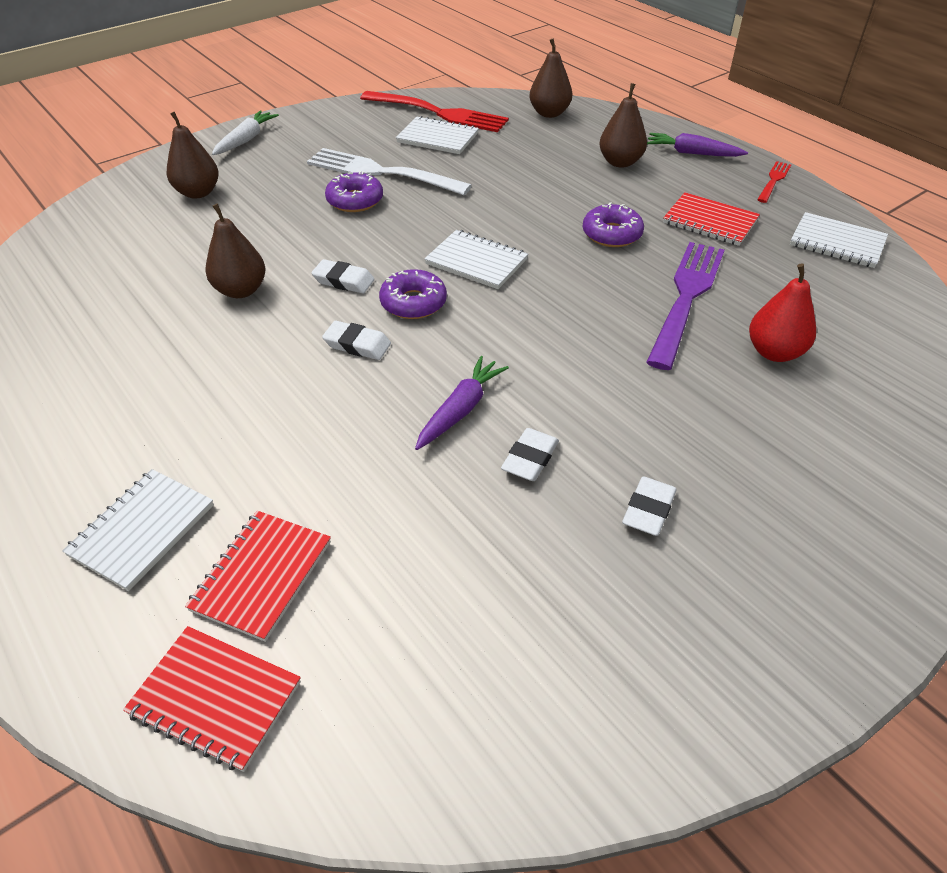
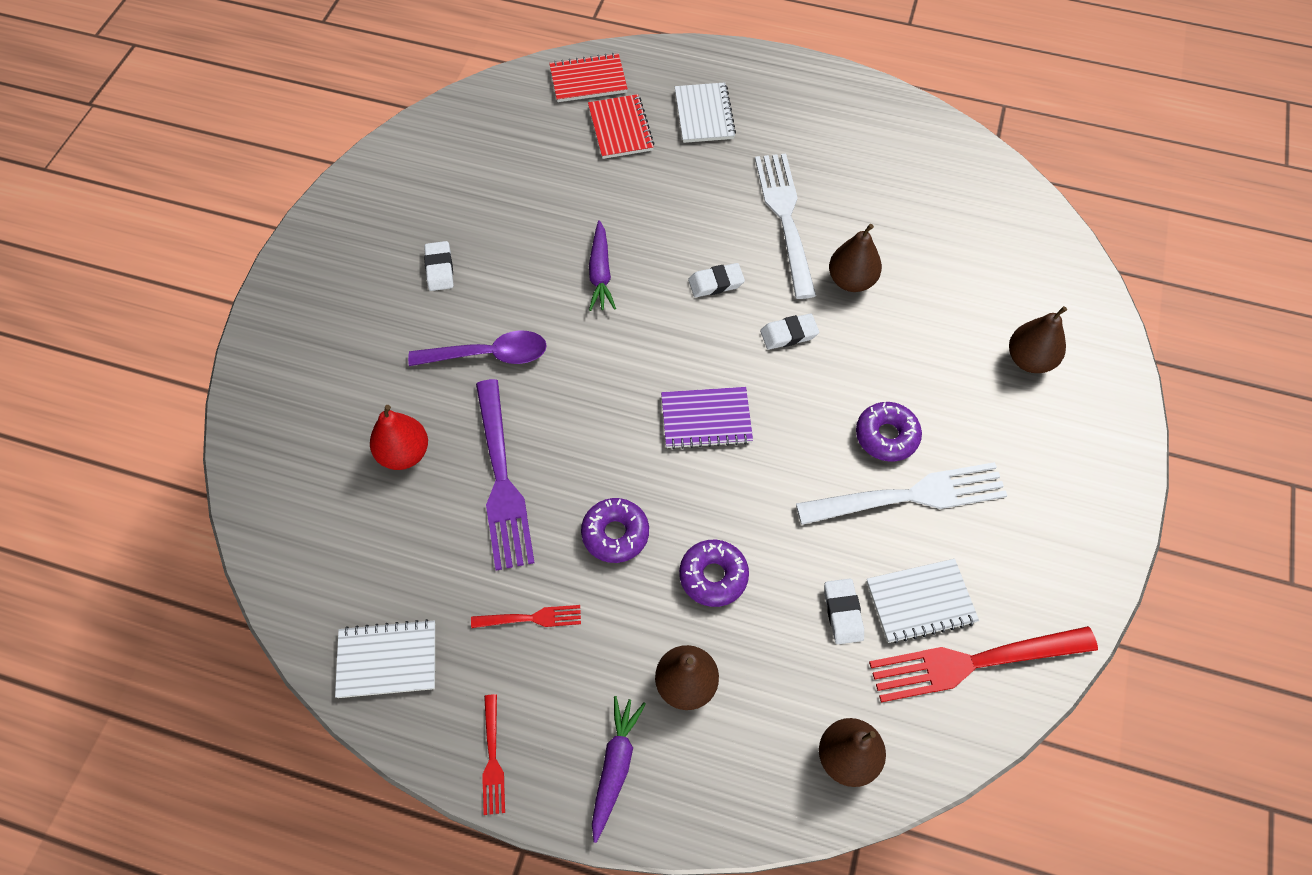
camera: 145 degrees right, 15 degrees up
white carrot [212,110,279,155] -> none
purple donut [379,269,447,319] -> purple donut moved to [679,540,749,607]
white notebook [424,230,528,289] -> purple notebook [661,387,753,449]
white eraser [501,428,559,481] -> white eraser moved to [824,579,864,644]
purple carrot [647,133,748,157] -> purple carrot turned 60 degrees counterclockwise [592,696,646,843]
red notebook [663,192,760,246] -> red fork [471,605,581,628]
none -> purple spoon [408,331,547,366]
none -> white fork [755,154,816,299]

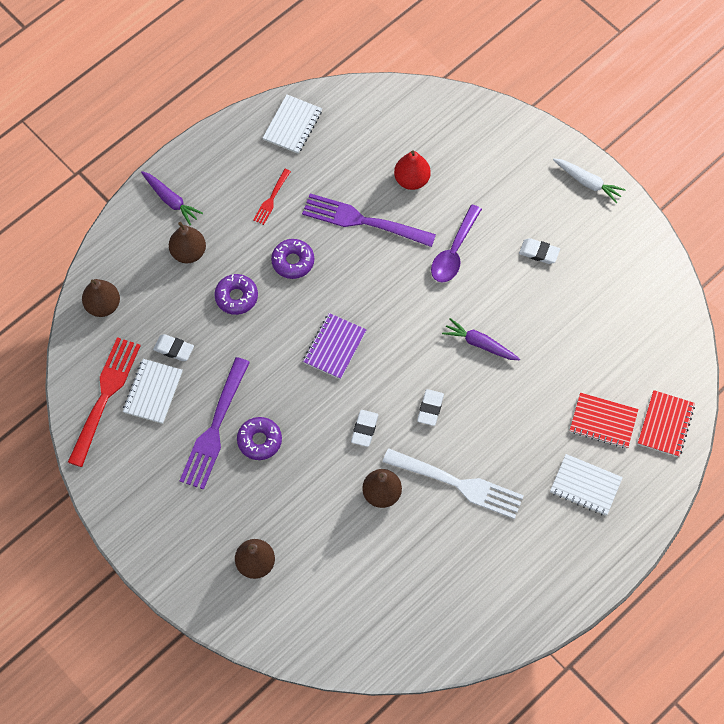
camera: 120 degrees right, 5 degrees up
red fork [482,694,505,815] -> none
white fork [796,462,1008,525] -> purple fork [180,357,250,490]
none -> white carrot [553,158,626,203]

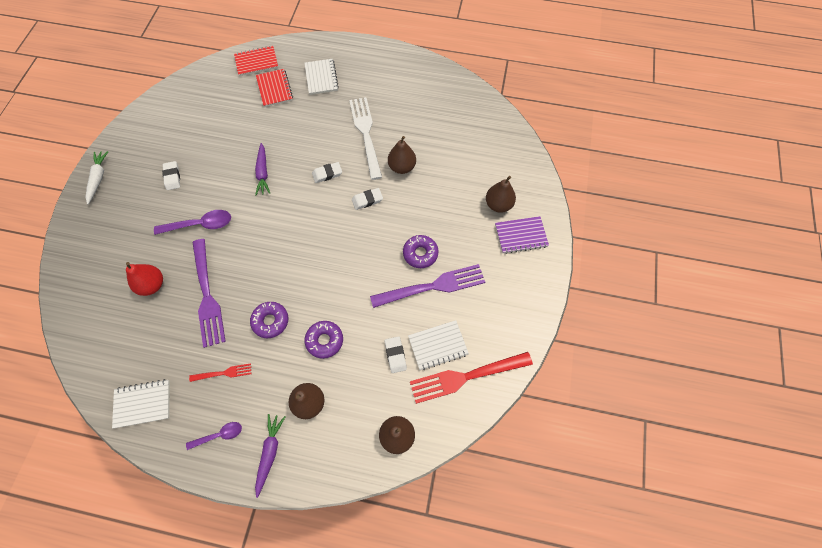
camera: 125 degrees left, 0 degrees up
purple notebook [303,313,367,379] -> purple notebook moved to [495,216,549,254]
none -> purple spoon [186,422,242,450]

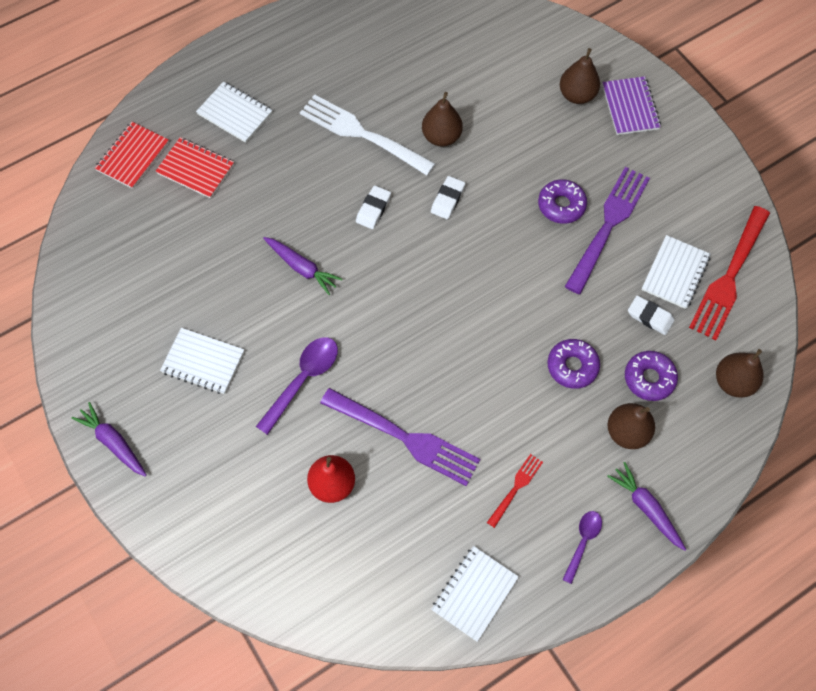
camera: 45 degrees left, 0 degrees up
white carrot [85,151,108,204] -> purple carrot [72,402,147,477]
white eraser [162,161,180,190] -> white notebook [160,328,244,394]
purple donut [250,302,288,338] -> purple donut moved to [625,351,678,401]
purple notebook [495,216,549,254] -> purple notebook turned 45 degrees counterclockwise [602,76,661,135]

